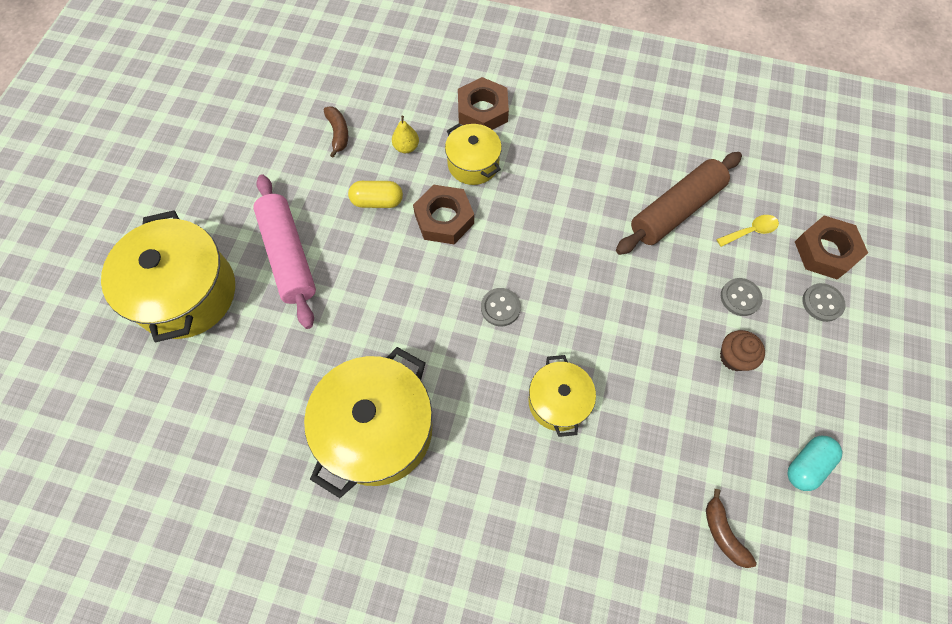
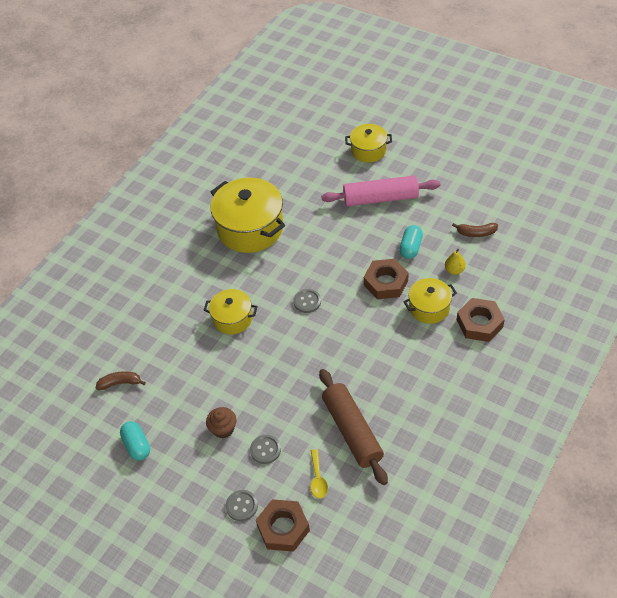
camera: 110 degrees right, 15 degrees down
yellow pot [101,211,235,342] -> yellow pot [345,124,392,163], size x0.56
yellow capsule [348,181,403,208] -> turquoise capsule [399,225,423,259]

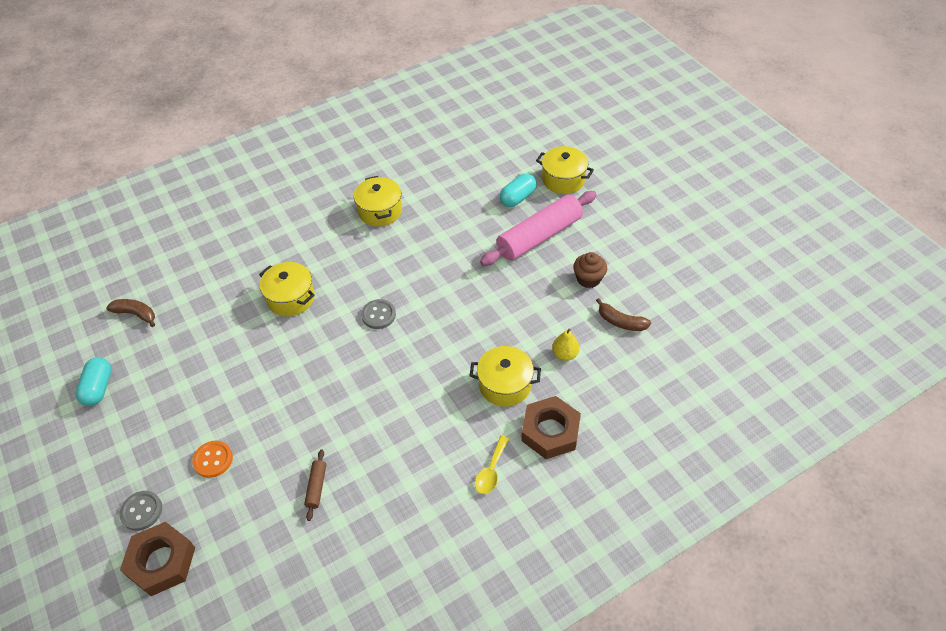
camera: 25 degrees right, 0 degrees up
brown cupcake [206,407,236,439] -> brown cupcake moved to [573,252,607,288]
yellow pot [211,178,285,253] -> yellow pot [354,176,402,226], size x0.56
grey button [250,435,281,464] -> orange button [192,441,233,478]
yellow spoon [311,449,328,498] -> yellow spoon moved to [475,435,509,494]
brown rolling pin [319,369,388,485] -> brown rolling pin [304,449,326,521], size x0.41
pink rolling pin [321,175,440,206] -> pink rolling pin turned 60 degrees counterclockwise [480,191,597,266]
brown nut [364,259,409,299] -> none
turquoise capsule [399,225,423,259] -> turquoise capsule moved to [500,173,537,207]

